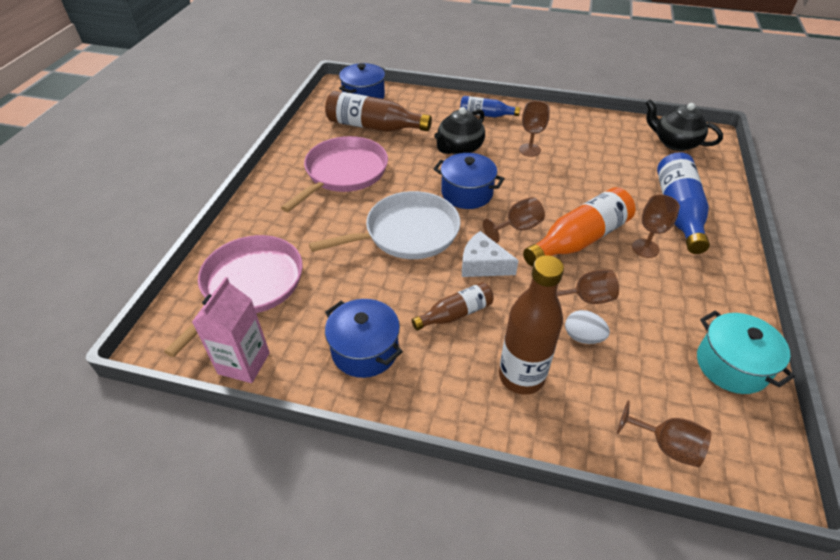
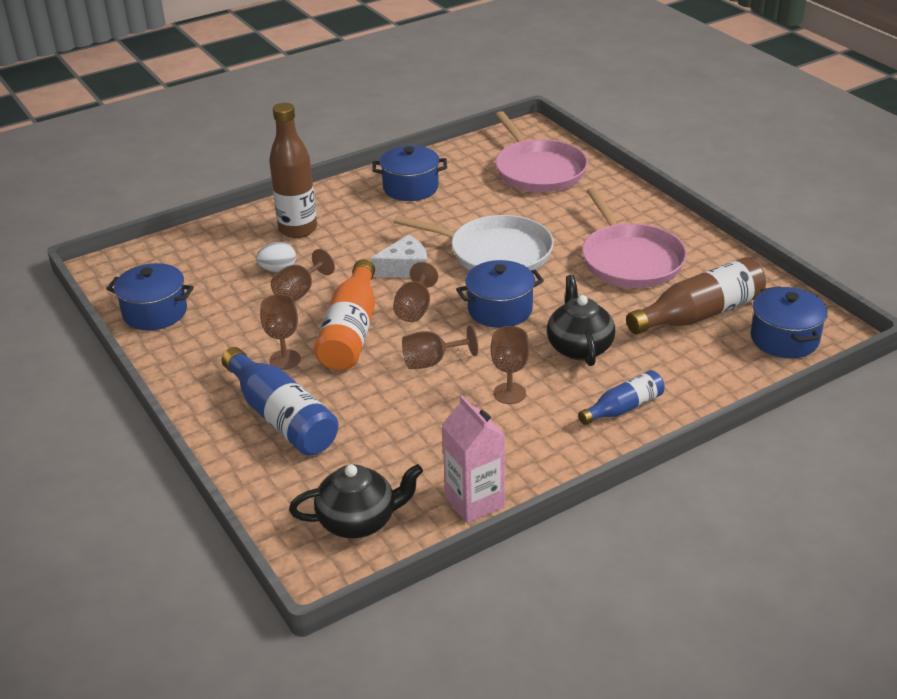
camera: 135 degrees right, 10 degrees down
pink carton [192,277,270,383] -> pink carton moved to [442,395,505,523]
white pan [309,191,460,259] -> white pan turned 90 degrees counterclockwise [393,215,554,271]
brown bottle [412,282,494,331] -> none
brown goblet [617,400,711,467] -> brown goblet moved to [402,325,478,369]
turquoise pot [697,310,795,394] -> blue pot [106,263,194,330]

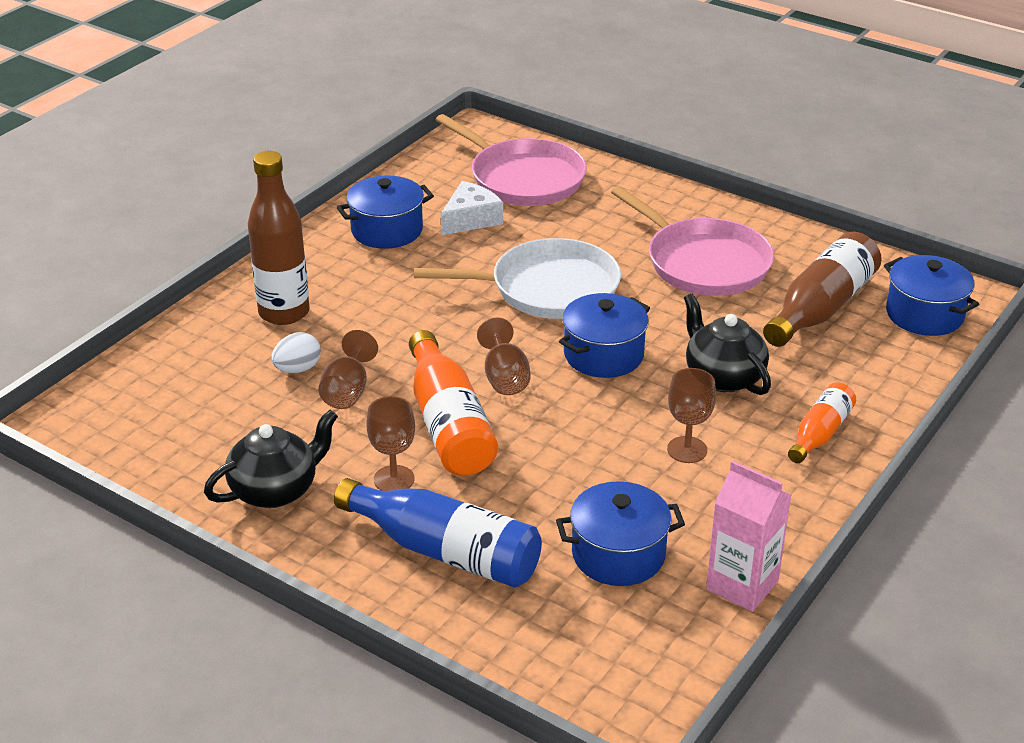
camera: 25 degrees left, 0 degrees up
blue pot [106,263,194,330] -> blue pot moved to [556,481,685,586]
black teapot [289,464,423,538] -> black teapot moved to [204,410,338,508]
white cheese [370,235,427,278] -> white cheese moved to [441,181,503,236]
brown goblet [402,325,478,369] -> none
blue bottle [578,370,665,425] -> orange bottle [788,382,856,463]

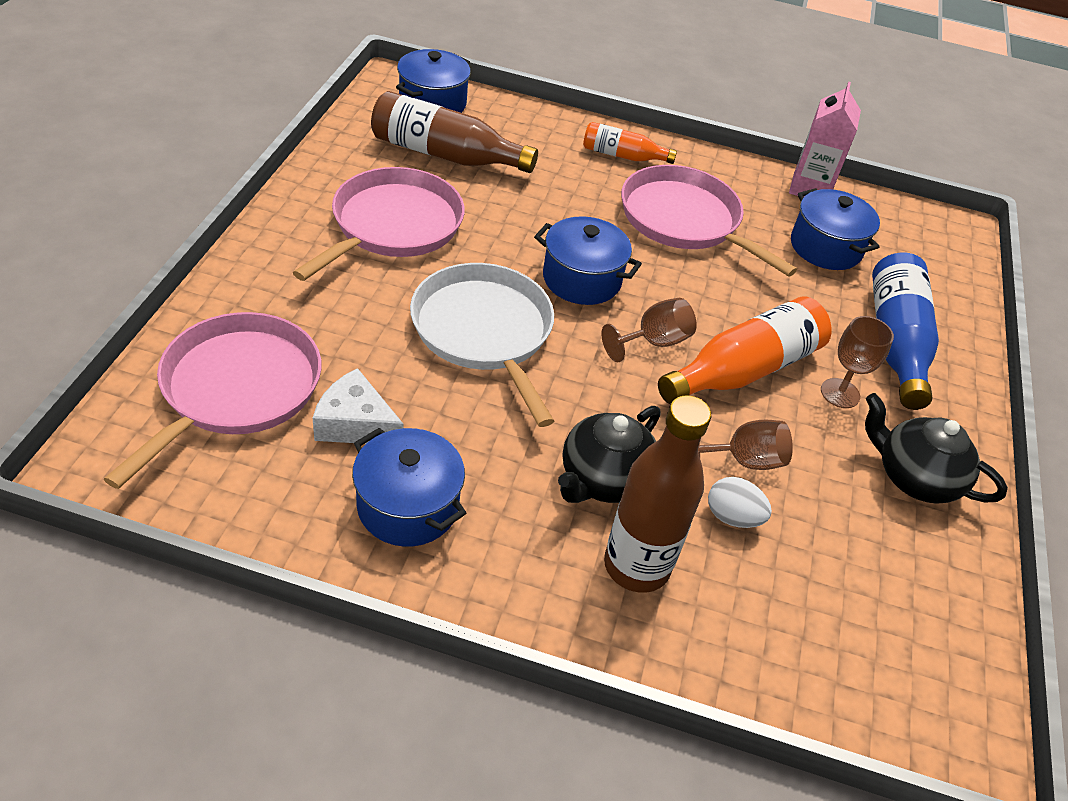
camera: 115 degrees left, 10 degrees up
brown goblet [667,368,716,463] -> pink pan [621,165,797,277]
black teapot [684,293,771,395] -> black teapot moved to [558,406,661,503]

